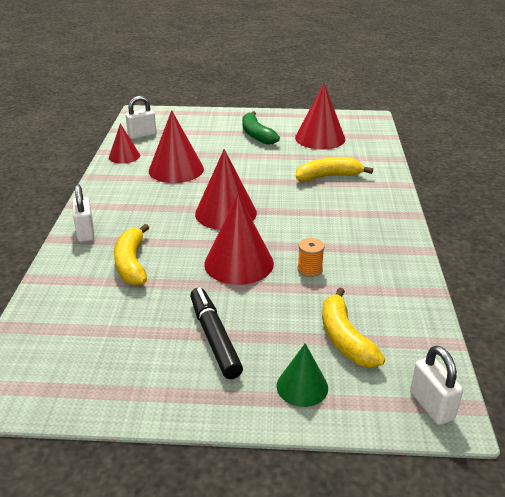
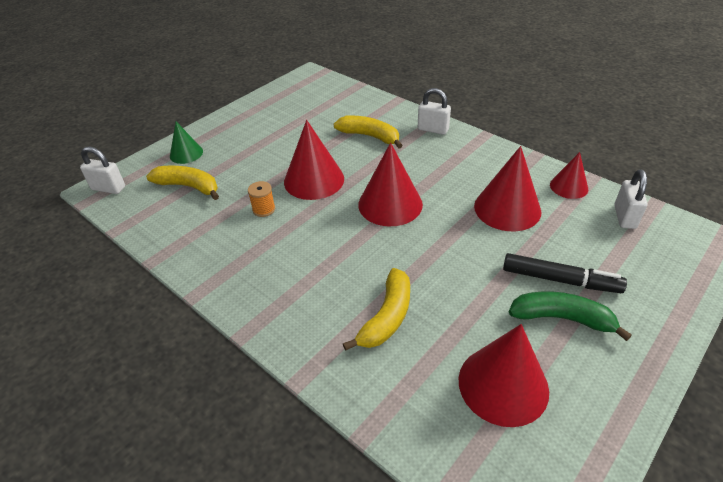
camera: 130 degrees right, 10 degrees up
black marker [190,288,243,379] -> black marker moved to [503,253,627,293]

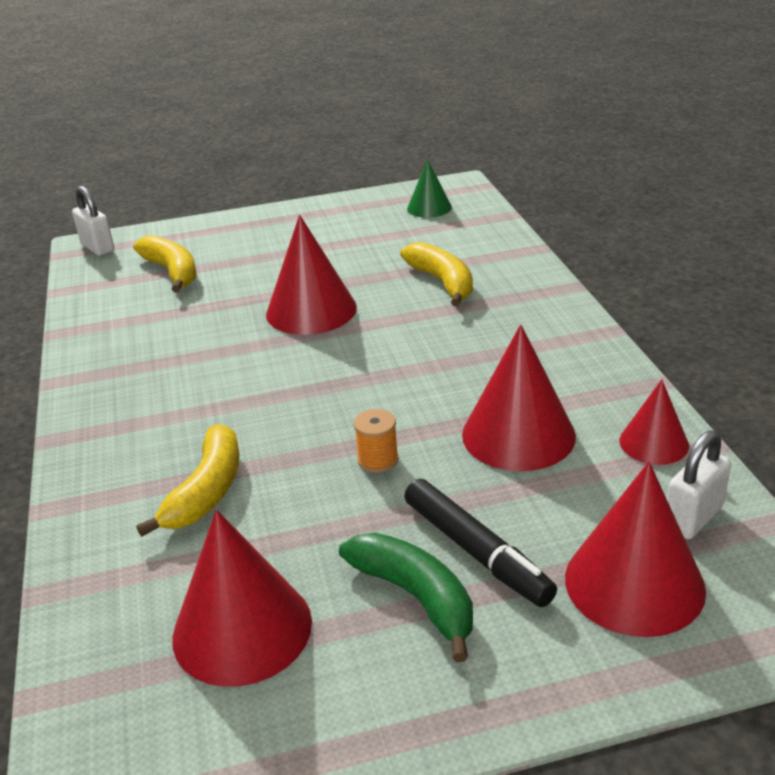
camera: 35 degrees right, 10 degrees down
green cone [170,122,203,164] -> green cone moved to [407,159,452,218]
orange spool [248,181,275,217] -> orange spool moved to [354,409,399,473]
yellow banana [343,268,410,351] -> yellow banana turned 45 degrees counterclockwise [136,424,239,537]
red cone [358,143,423,226] -> red cone moved to [565,462,706,637]
white padlock [418,88,451,135] -> none

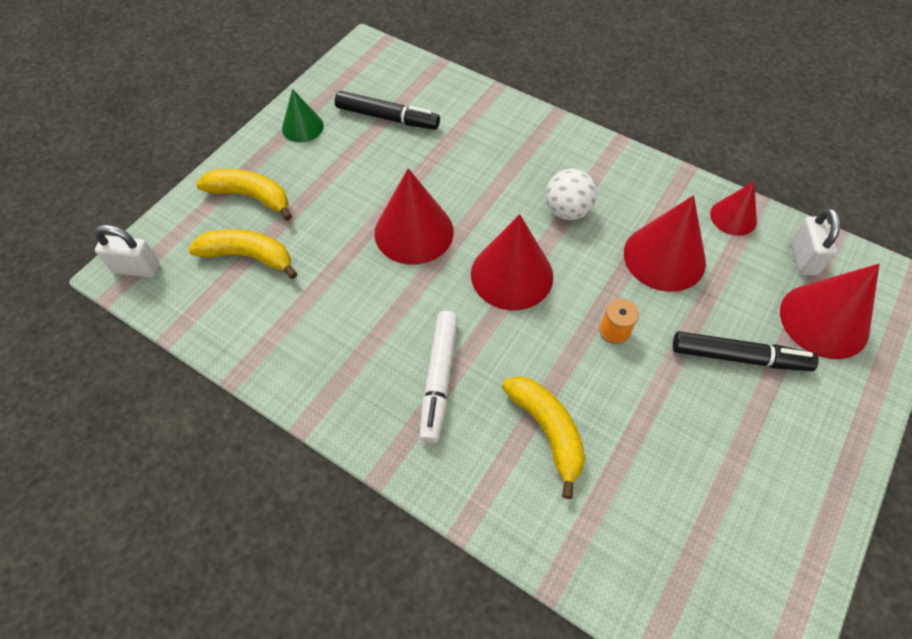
camera: 45 degrees left, 25 degrees up
red cone [172,510,312,687] -> red cone moved to [471,214,553,310]
green banana [339,533,473,662] -> none
yellow banana [400,242,473,306] -> yellow banana moved to [196,169,292,221]
green cone [407,159,452,218] -> green cone moved to [282,89,324,142]
none -> black marker [335,91,440,130]
none -> white marker [419,311,458,444]
none -> white ball [545,168,597,220]

